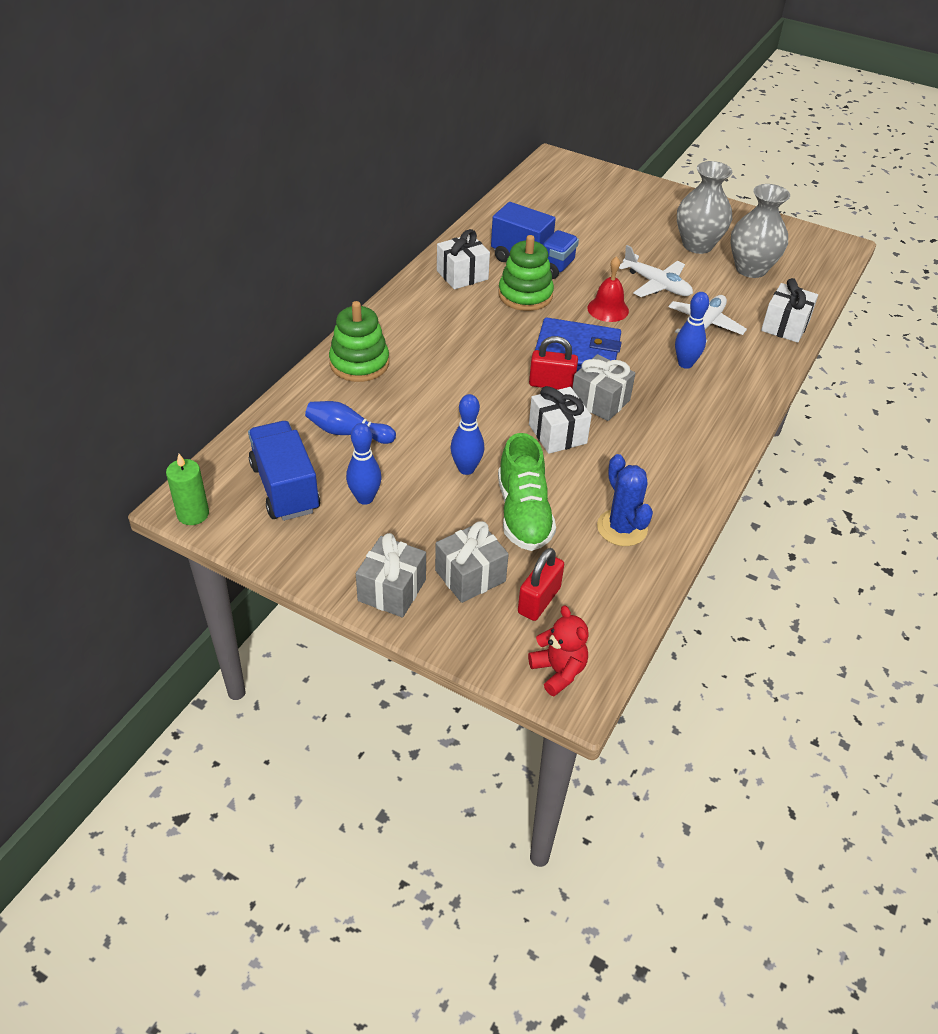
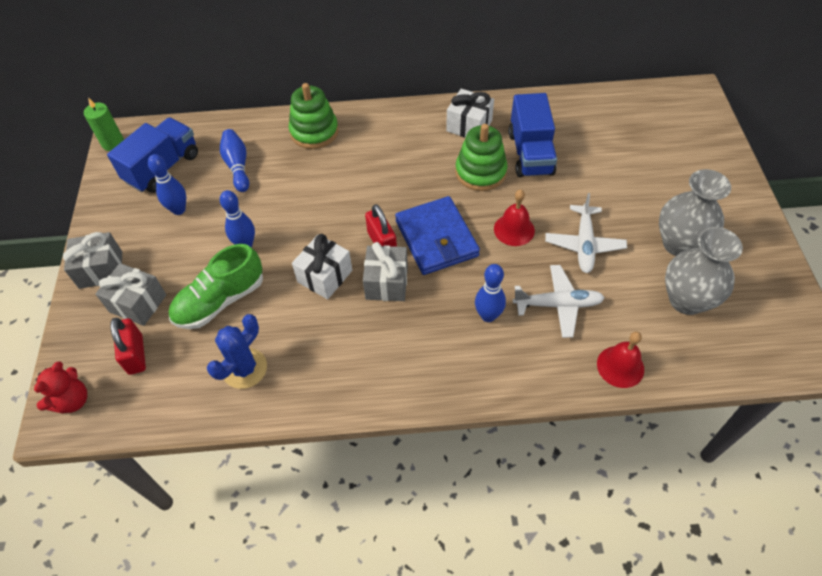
camera: 60 degrees right, 10 degrees up
red padlock [518,548,564,621] -> red padlock turned 75 degrees clockwise [110,318,146,375]
white gift [761,278,818,343] -> red bell [597,332,644,388]

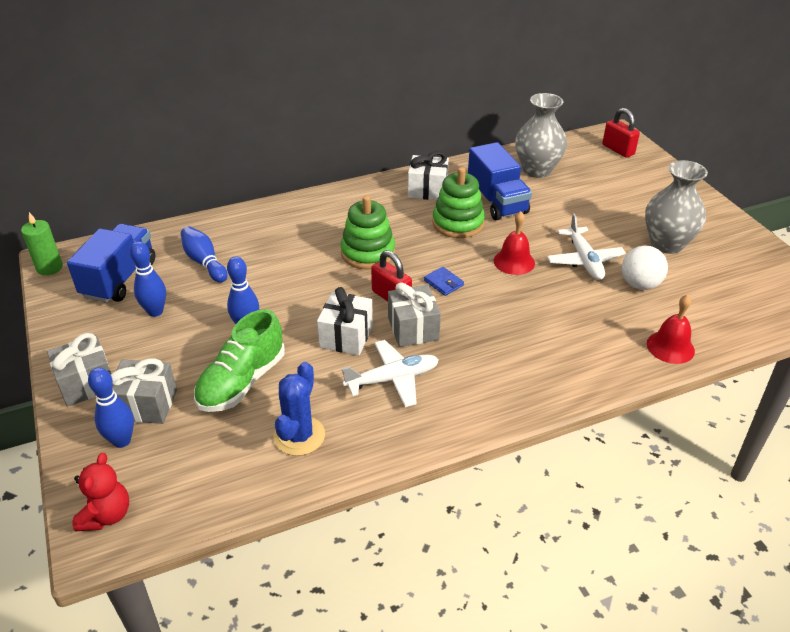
camera: 20 degrees left, 15 degrees down
red padlock [110,318,146,375] -> red padlock moved to [602,108,640,158]
green stacking toy [289,83,339,149] -> green stacking toy moved to [340,195,395,269]
blue wallet [395,196,480,275] -> blue wallet [424,267,464,296], size x0.41
blue bowling pin [475,264,506,322] -> blue bowling pin moved to [88,367,134,448]
white plane [513,265,605,338] -> white plane moved to [341,340,439,407]
grey vase [665,227,743,315] -> grey vase moved to [515,93,567,178]
none -> white ball [622,246,668,290]

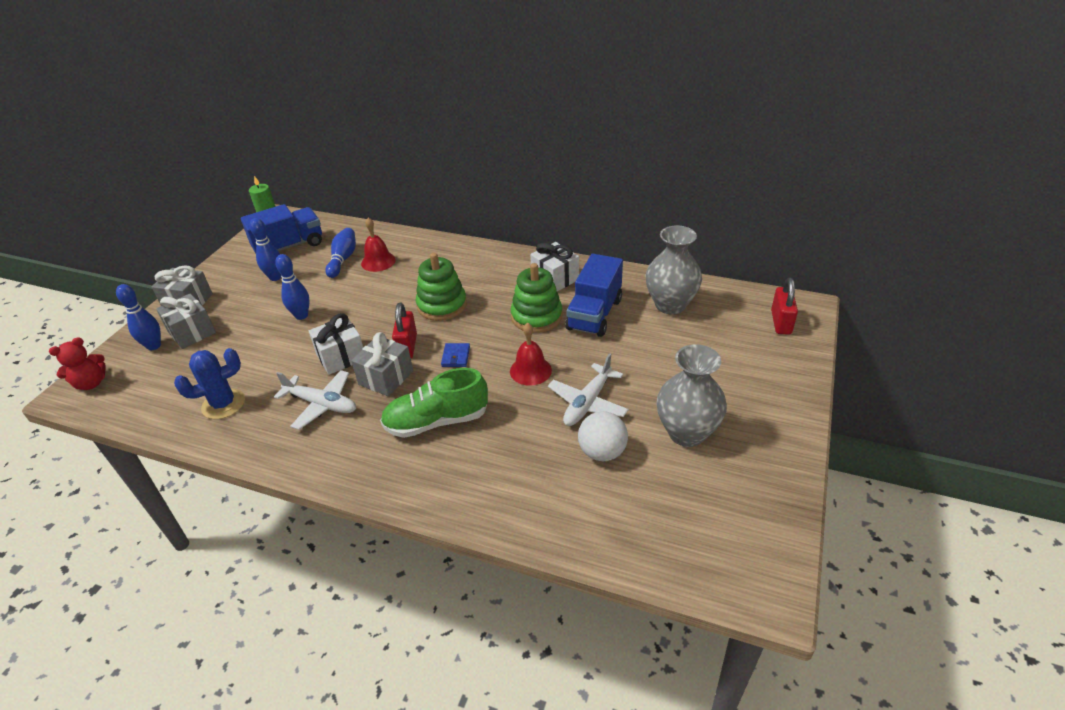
camera: 45 degrees right, 0 degrees up
green shoe [194,309,285,412] -> green shoe moved to [380,368,488,438]
red bell [647,295,695,364] -> red bell moved to [361,218,396,272]

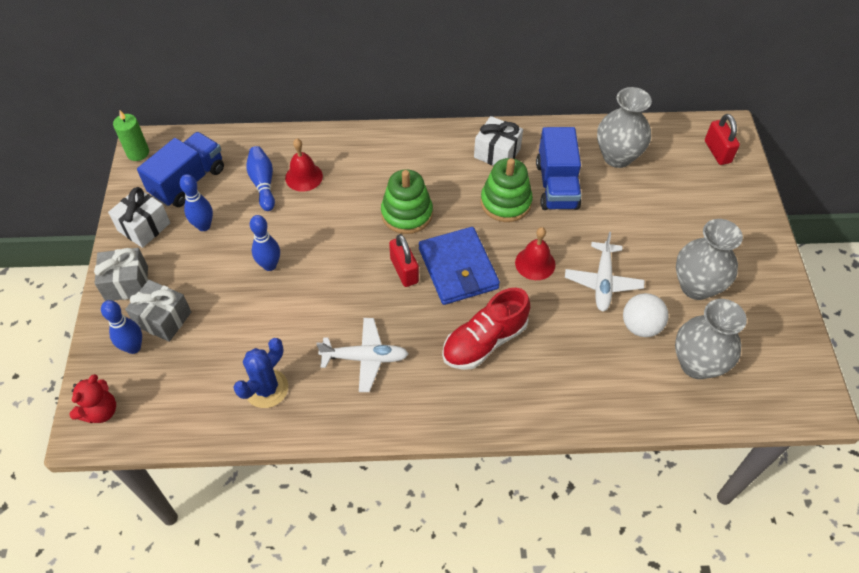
camera: 25 degrees left, 15 degrees up
white gift [309,313,363,375] -> white gift moved to [108,187,170,248]
grey gift [351,332,413,397] -> none
green shoe [380,368,488,438] -> red shoe [442,288,530,370]
blue wallet [441,343,470,367] -> blue wallet [419,227,500,305], size x2.42
none -> grey vase [675,299,747,379]

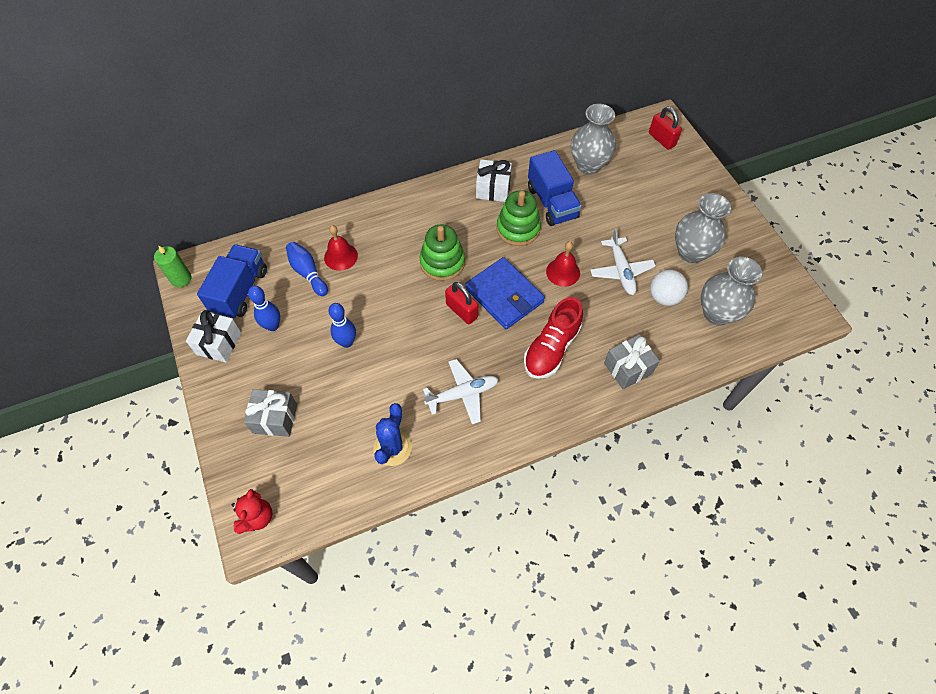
camera: 20 degrees left, 5 degrees up
grey gift [94,248,148,301] -> grey gift moved to [604,334,660,389]
blue bowling pin [101,300,142,354] -> none

